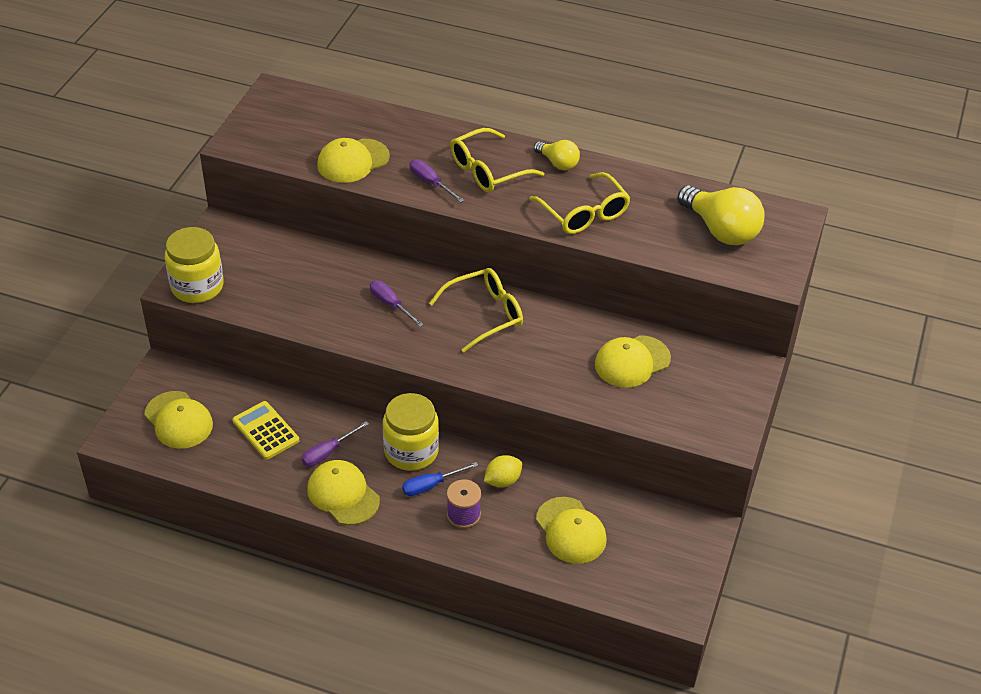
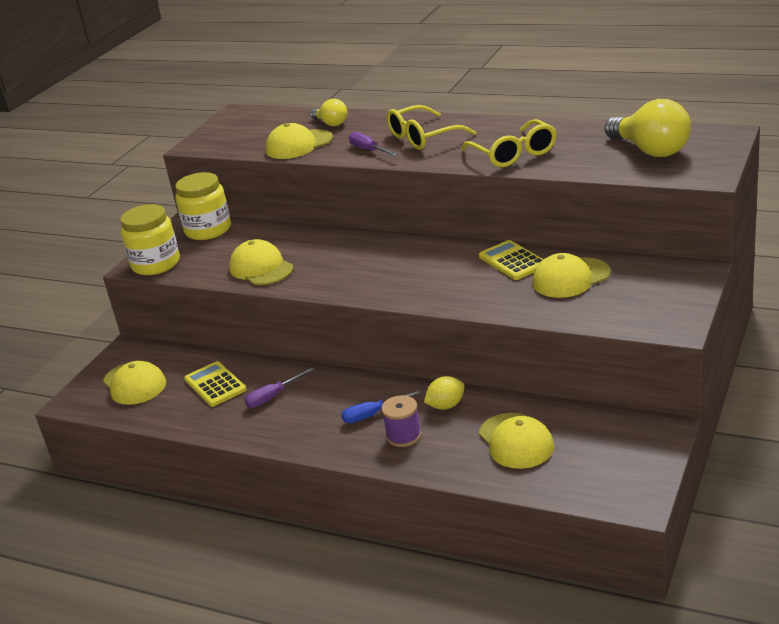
camera: 10 degrees right, 15 degrees down
yellow cap [307,460,380,525] -> yellow cap moved to [229,239,293,285]
purple screwdriver [370,280,424,327] -> none
yellow jar [383,393,439,471] -> yellow jar moved to [175,172,231,240]
yellow glasses [429,268,523,353] -> none
yellow light bulb [534,140,580,170] -> yellow light bulb moved to [310,99,347,126]
none -> yellow calculator [479,240,544,280]

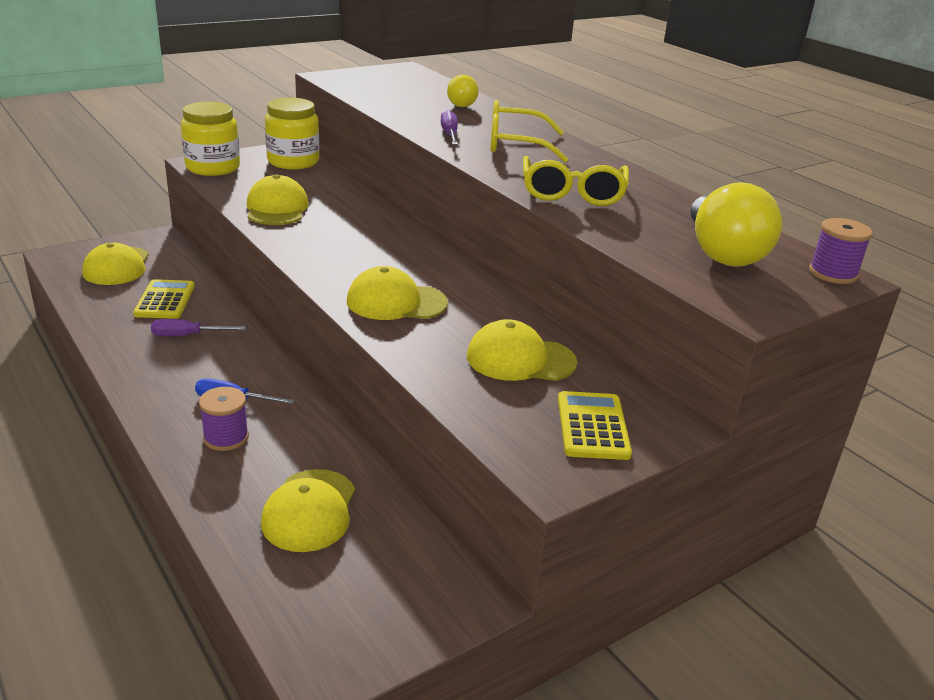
camera: 25 degrees right, 0 degrees up
yellow cap [266,123,333,159] -> yellow cap moved to [347,266,448,320]
yellow lemon [424,376,465,410] -> none
yellow calculator [479,240,544,280] -> yellow calculator moved to [558,391,632,460]
none -> purple spool [809,218,873,284]

